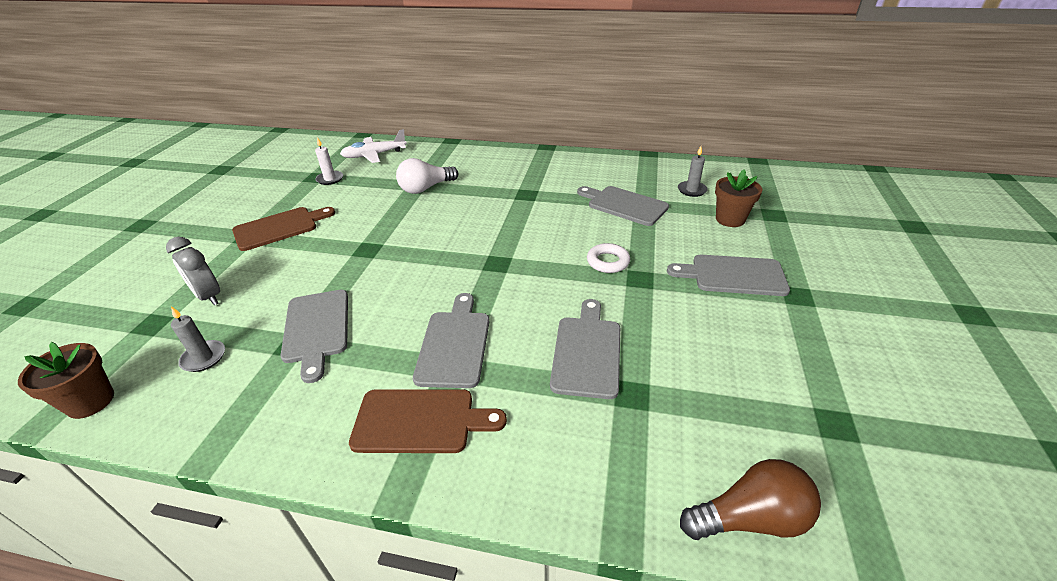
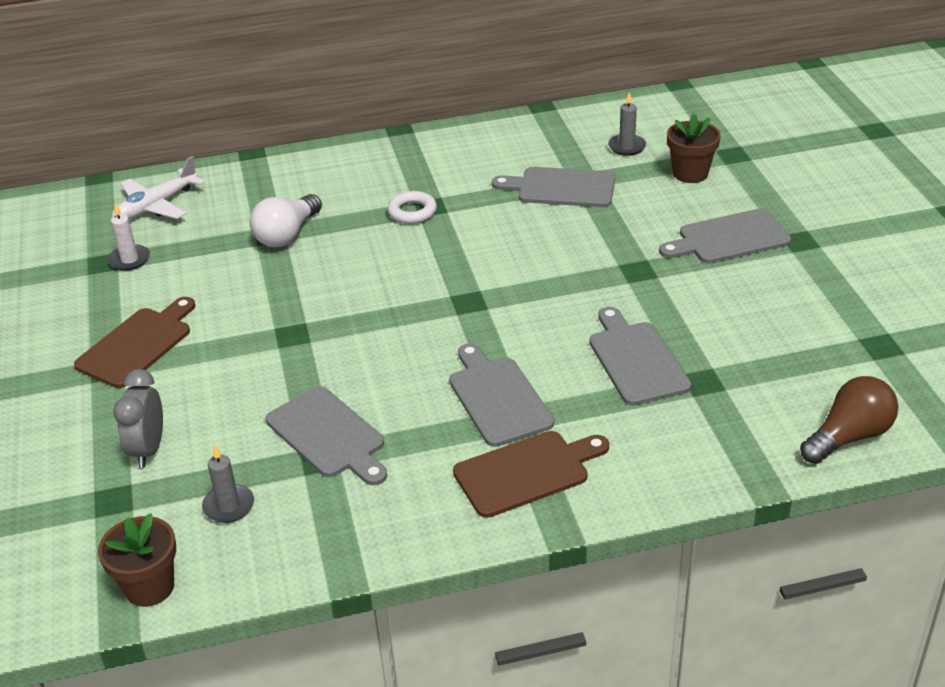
camera: 25 degrees left, 0 degrees up
grey clock [166,237,220,305] -> grey clock turned 75 degrees clockwise [113,369,163,468]
white ring [587,243,630,273] -> white ring moved to [388,191,437,224]

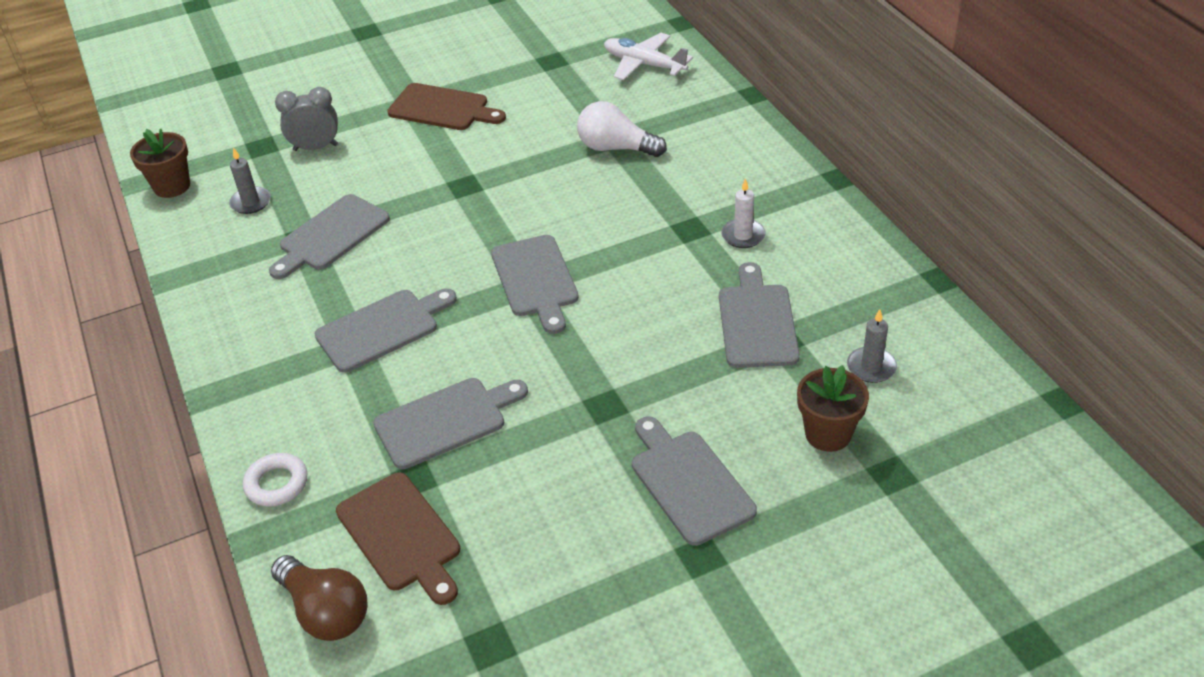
camera: 80 degrees right, 5 degrees up
white candle [108,203,150,271] -> white candle moved to [721,178,765,248]
white ring [388,191,437,224] -> white ring moved to [243,453,307,507]
brown cutting board [453,431,609,518] -> brown cutting board moved to [336,472,460,605]
none -> grey cutting board [491,235,579,334]

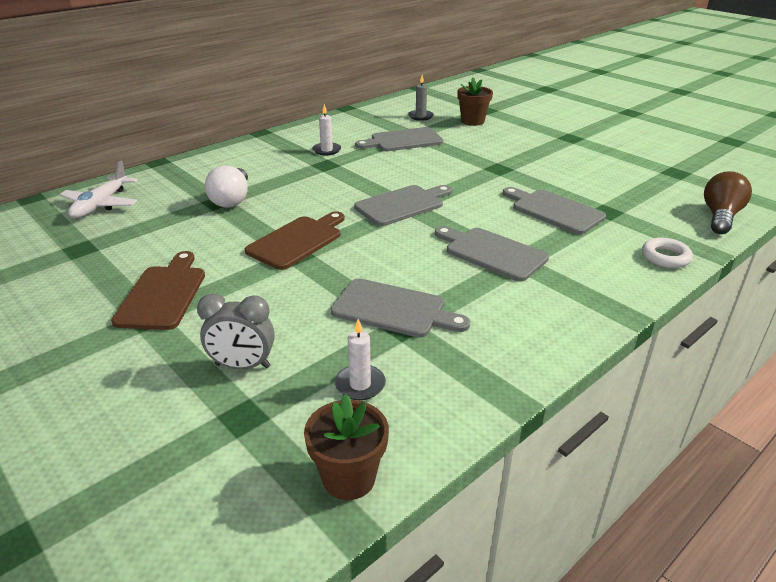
camera: 110 degrees left, 10 degrees down
grey candle [229,147,271,214] -> white candle [335,319,386,400]
grey clock [275,87,338,151] -> grey clock turned 60 degrees counterclockwise [197,293,275,369]
brown cutting board [336,472,460,605] -> brown cutting board moved to [245,211,345,270]
grey cutting board [632,417,757,546] -> none

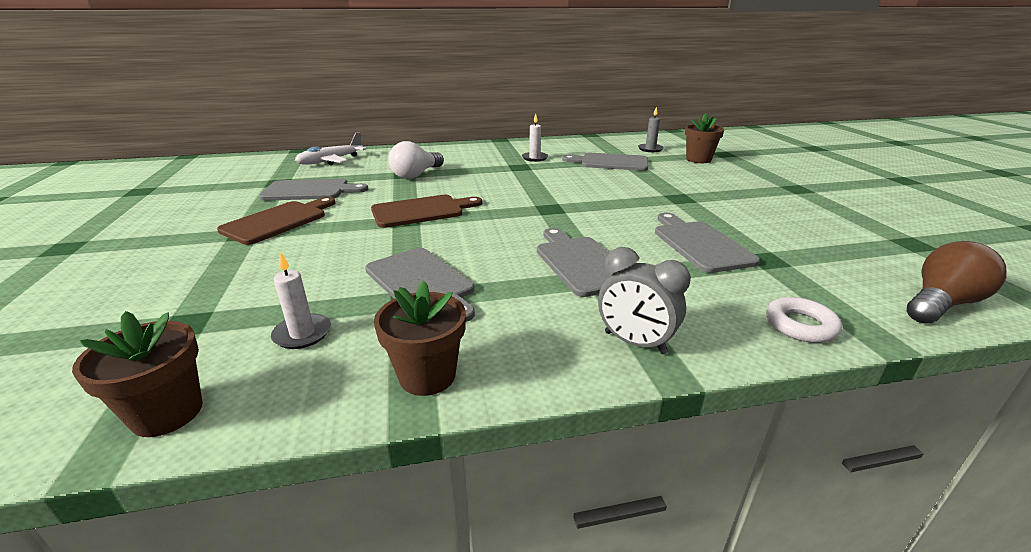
camera: 30 degrees right, 5 degrees down
grey clock [197,293,275,369] -> grey clock moved to [598,247,691,354]
grey cutting board [354,185,452,226] -> grey cutting board moved to [259,179,368,201]
none -> brown flower pot [374,280,466,396]

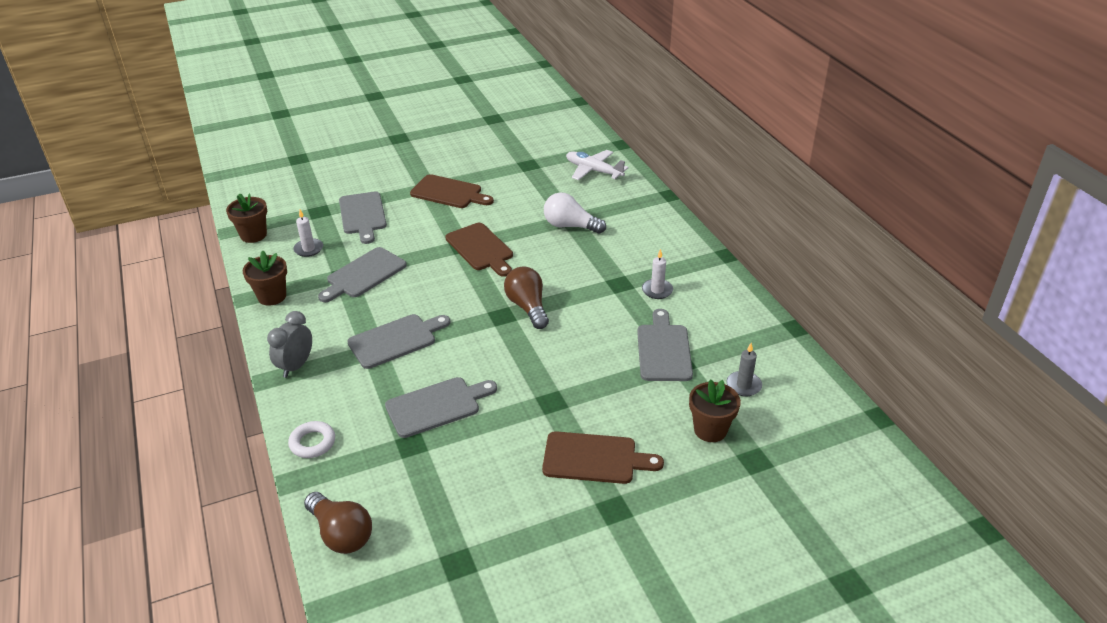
camera: 80 degrees right, 10 degrees up
grey cutting board [259,179,368,201] -> grey cutting board moved to [339,191,387,244]
none -> brown light bulb [504,266,549,329]
none -> brown cutting board [542,431,664,484]

